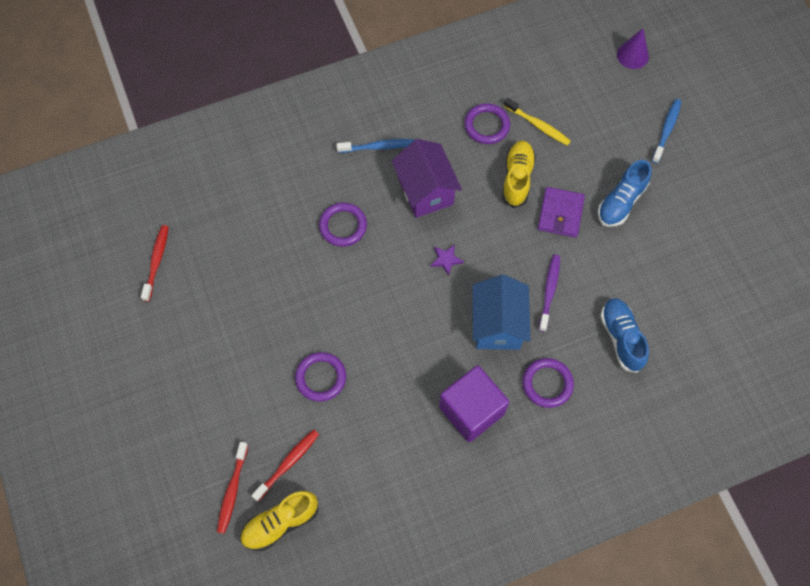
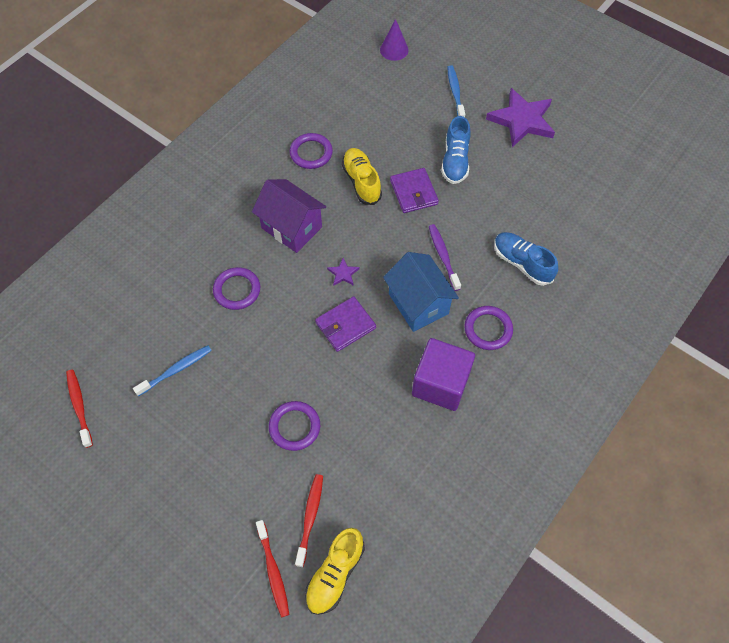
camera: 30 degrees left, 5 degrees down
blue toothbrush [336,139,415,153] -> blue toothbrush moved to [133,345,212,396]
yellow toothbrush [504,97,571,146] -> none
none -> purple wallet [315,296,376,352]
none -> purple star [486,88,555,147]

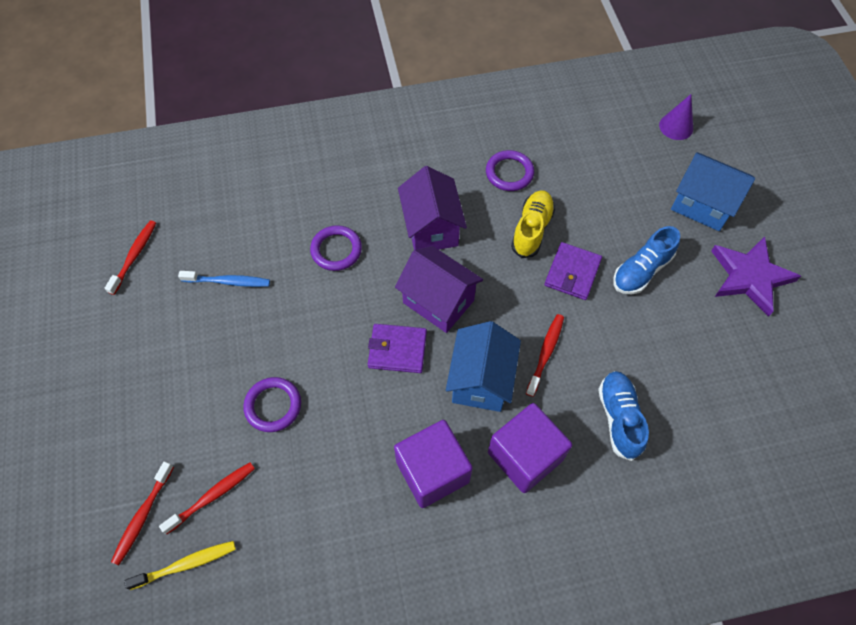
camera: 40 degrees right, 0 degrees up
yellow shoe [305,528,365,615] -> yellow toothbrush [124,541,236,590]
purple star [327,258,359,286] -> purple house [395,246,483,333]
purple toothbrush [429,224,461,291] -> red toothbrush [526,314,564,397]
blue toothbrush [447,65,465,117] -> blue house [671,152,755,231]
purple ring [464,306,513,350] -> purple cube [488,403,572,493]

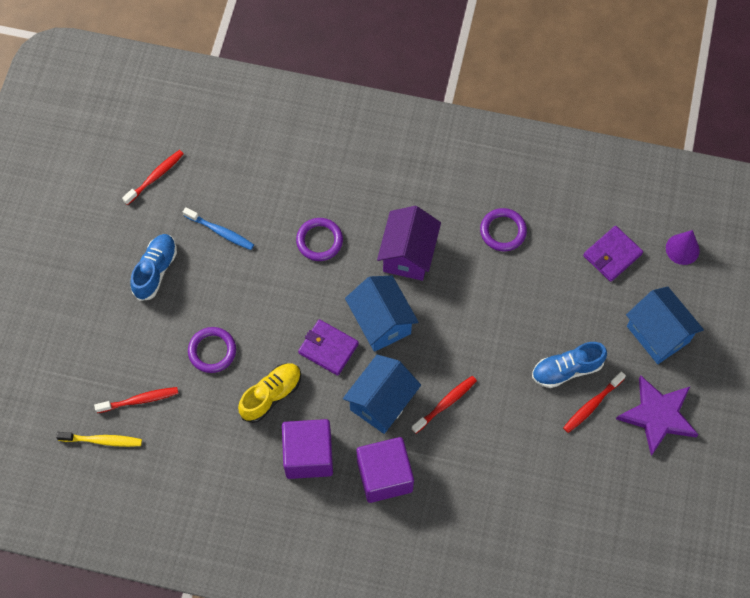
camera: 25 degrees right, 5 degrees up
red toothbrush [111,462,174,565] -> red toothbrush moved to [563,371,626,433]
purple house [395,246,483,333] -> blue house [345,276,418,352]
yellow shoe [511,190,555,258] -> yellow shoe moved to [238,363,301,423]
purple wallet [545,242,602,300] -> purple wallet moved to [583,226,643,282]
blue shoe [598,371,649,461] -> blue shoe moved to [130,234,177,301]

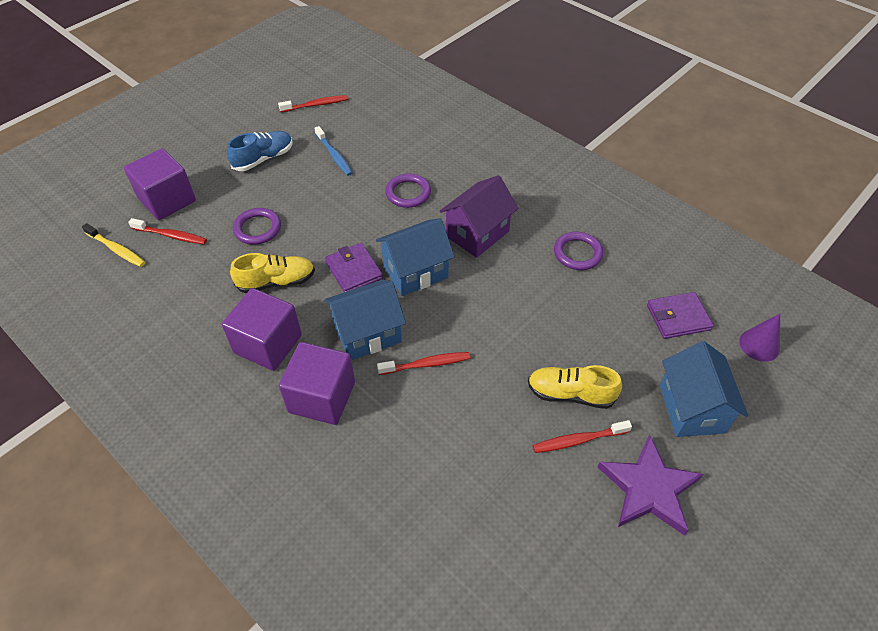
camera: 30 degrees right, 15 degrees down
blue house [345,276,418,352] -> blue house turned 60 degrees clockwise [376,218,455,296]
blue shoe [532,342,607,388] -> yellow shoe [528,365,622,409]
none -> purple cube [124,148,196,220]

